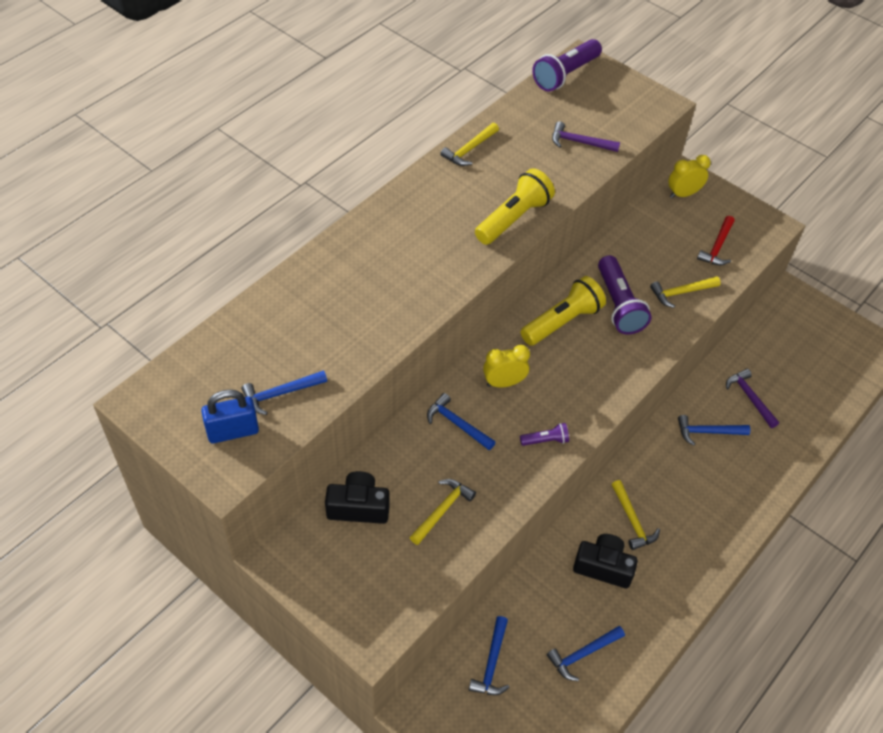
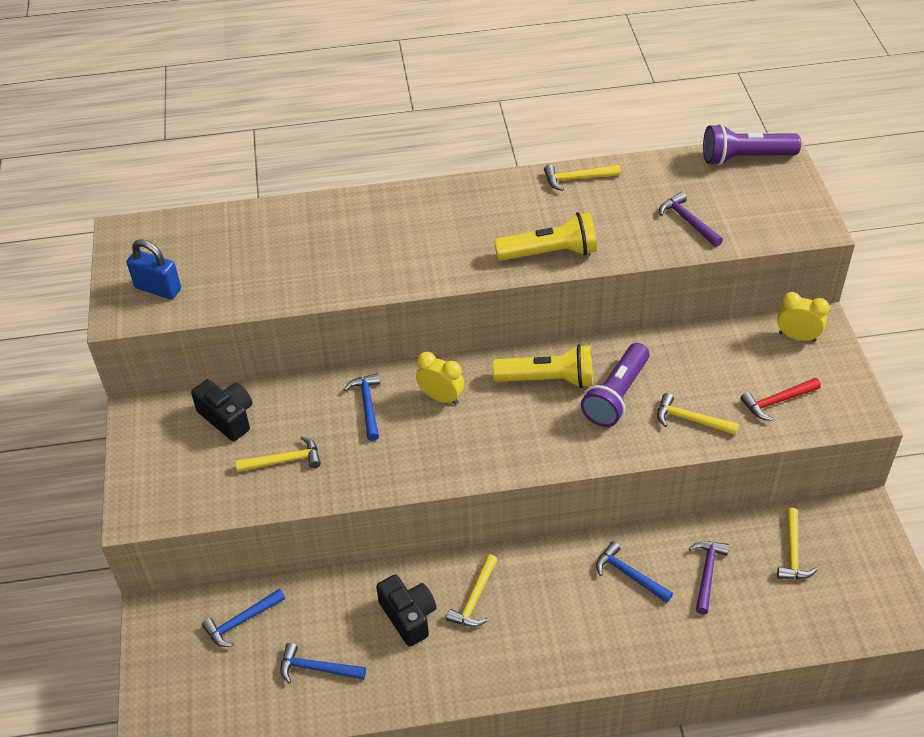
camera: 45 degrees right, 5 degrees down
blue hammer [241,370,327,415] -> none
purple flashlight [520,423,569,446] -> none
none -> yellow hammer [777,508,817,579]

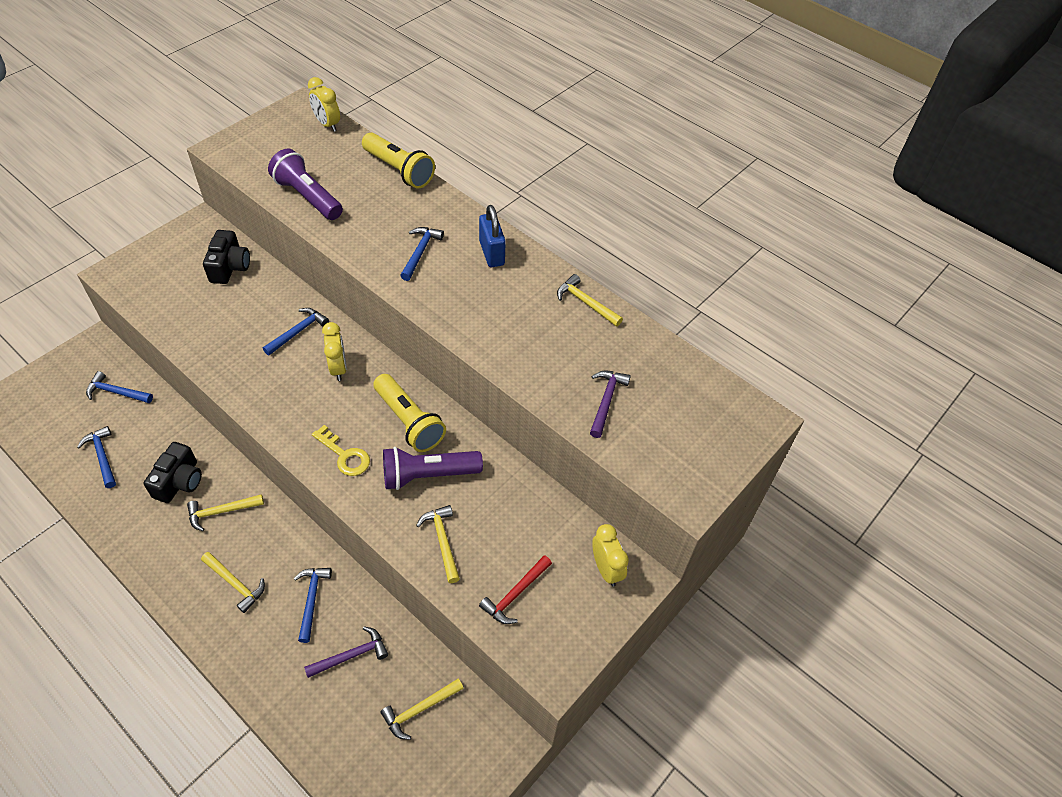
camera: 45 degrees right, 5 degrees up
blue padlock [127,239,181,299] -> blue padlock moved to [479,205,506,267]
yellow hammer [236,436,321,472] -> yellow hammer moved to [201,552,265,613]
yellow flashlight [494,212,597,261] -> yellow flashlight moved to [362,132,435,189]
purple flashlight [703,124,801,166] -> purple flashlight moved to [268,148,343,220]
red hammer [740,378,821,421] -> red hammer turned 75 degrees counterclockwise [479,555,552,624]
none -> yellow clock [308,77,340,132]
none -> yellow key [312,425,370,476]
none -> blue hammer [400,227,444,281]

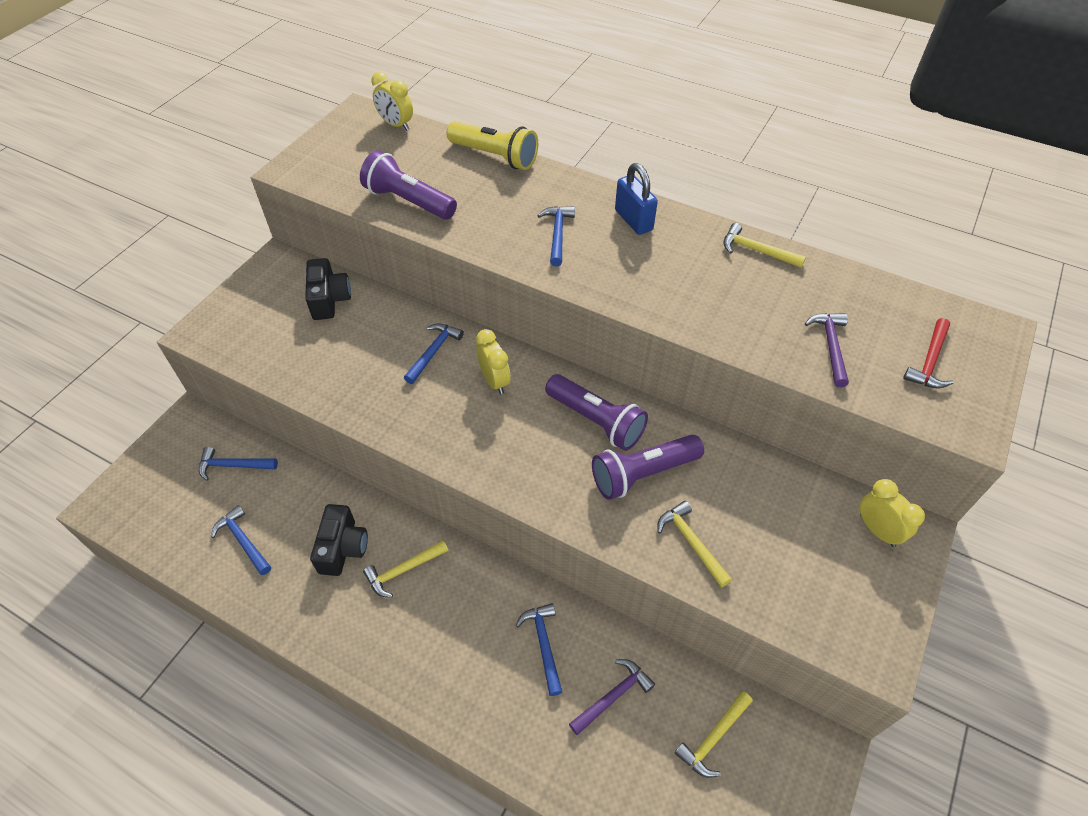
camera: 10 degrees left, 0 degrees up
yellow hammer [201,552,265,613] -> none
yellow key [312,425,370,476] -> none
yellow flashlight [374,374,446,452] -> purple flashlight [545,374,648,451]
red hammer [479,555,552,624] -> red hammer moved to [903,318,953,388]

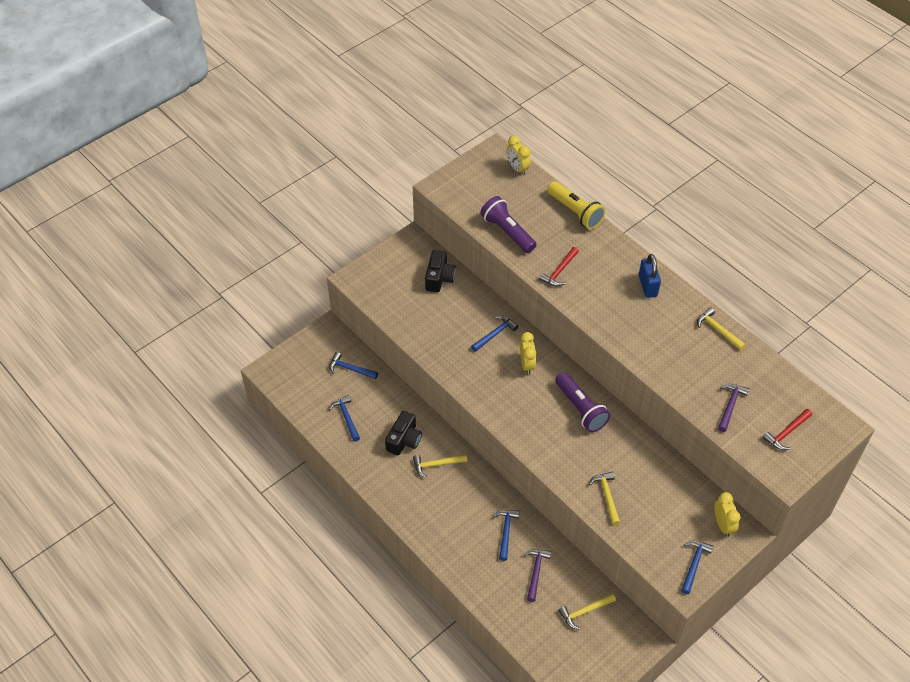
camera: 20 degrees right, 0 degrees up
blue hammer [537,206,575,266] -> blue hammer moved to [681,541,714,594]
purple hammer [569,659,655,735] -> purple hammer turned 60 degrees counterclockwise [524,549,551,602]
purple flashlight [592,435,704,500] -> none
none -> red hammer [539,247,579,286]

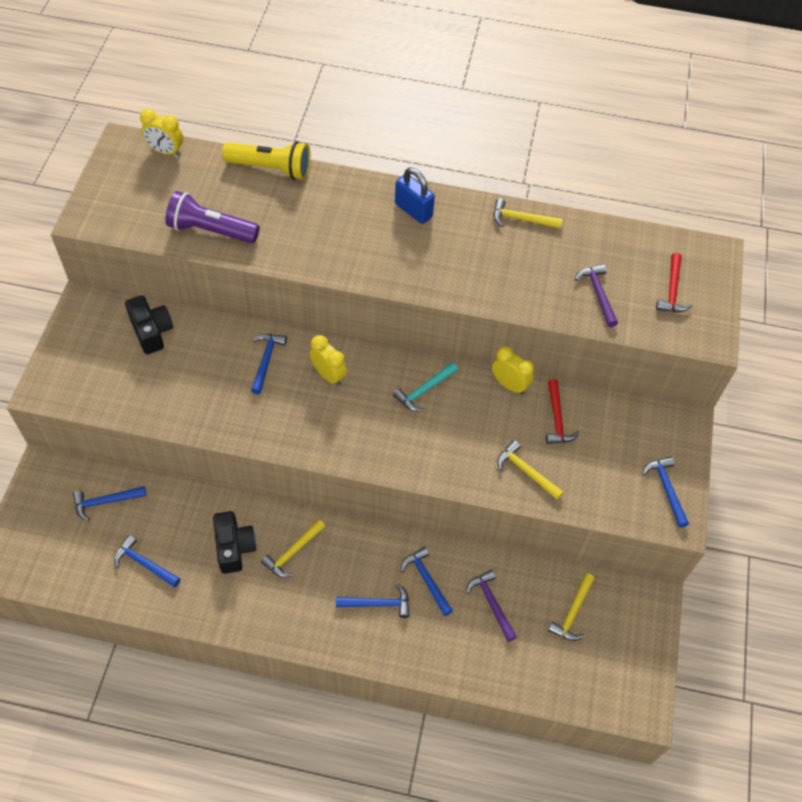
camera: 40 degrees left, 5 degrees up
red hammer [539,247,579,286] -> red hammer moved to [546,379,580,444]
purple flashlight [555,372,610,432] -> turquoise hammer [393,362,458,411]
yellow clock [714,492,740,537] -> yellow clock moved to [492,346,534,395]
none -> blue hammer [336,583,410,618]

